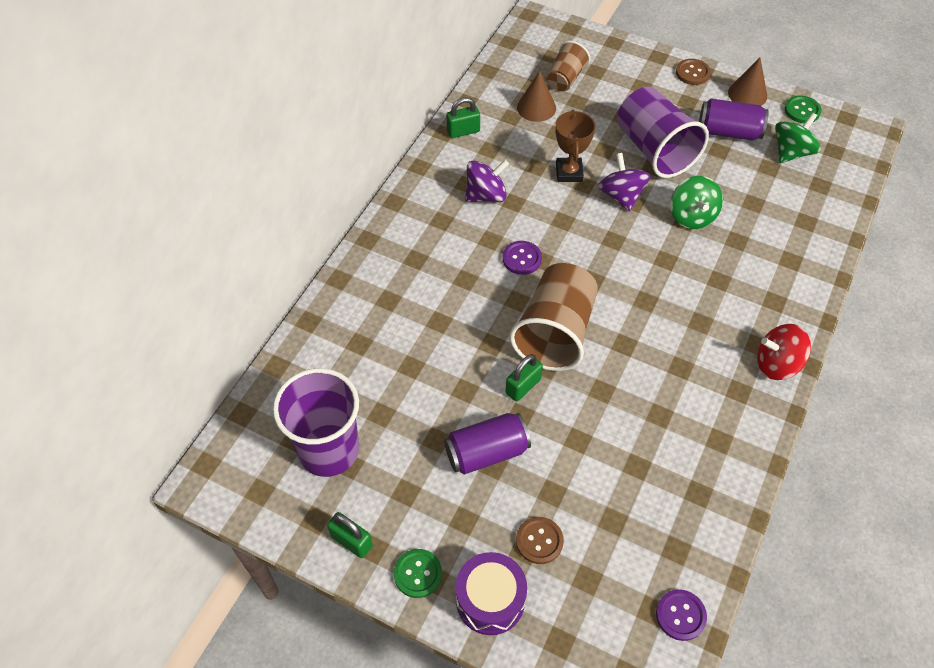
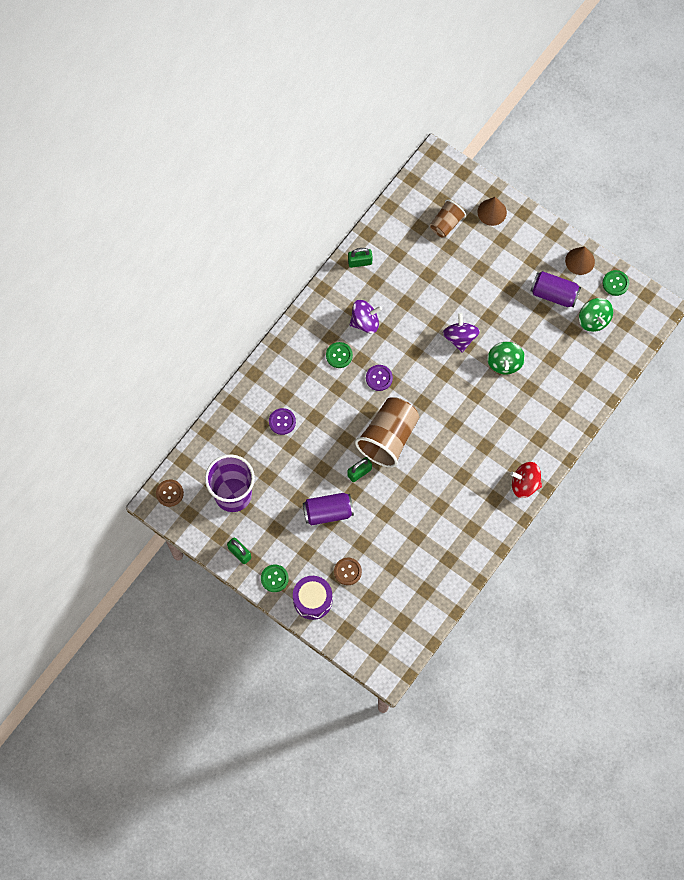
camera: 10 degrees right, 15 degrees up
brown cone [517,71,556,122] -> brown cone moved to [477,197,507,226]
brown trophy [555,110,596,182] -> none
purple cup [617,87,709,178] -> none
purple button [656,589,707,641] -> purple button moved to [269,408,296,435]
brown button [676,59,711,85] -> brown button moved to [156,480,184,507]
green spinning top [775,112,821,163] -> green spinning top turned 105 degrees clockwise [579,298,613,332]
none -> green button [326,342,353,368]

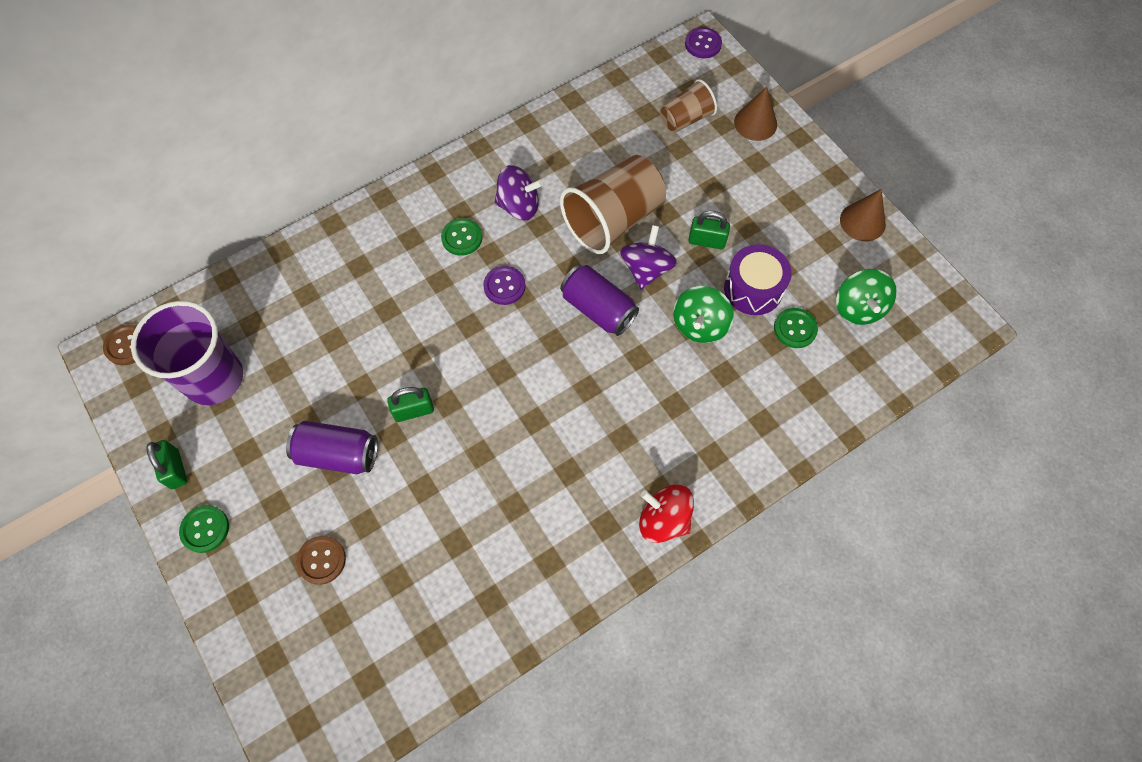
camera: 20 degrees right, 5 degrees down
purple button [269,408,296,435] -> purple button moved to [685,27,722,58]
purple drum [293,576,332,620] -> purple drum moved to [724,244,792,315]
green padlock [348,248,373,268] -> green padlock moved to [688,211,730,249]
brown cup [355,397,419,468] -> brown cup moved to [560,155,666,254]
purple can [531,271,581,307] -> purple can moved to [560,265,639,336]
green button [603,270,629,296] -> green button moved to [774,308,818,348]

